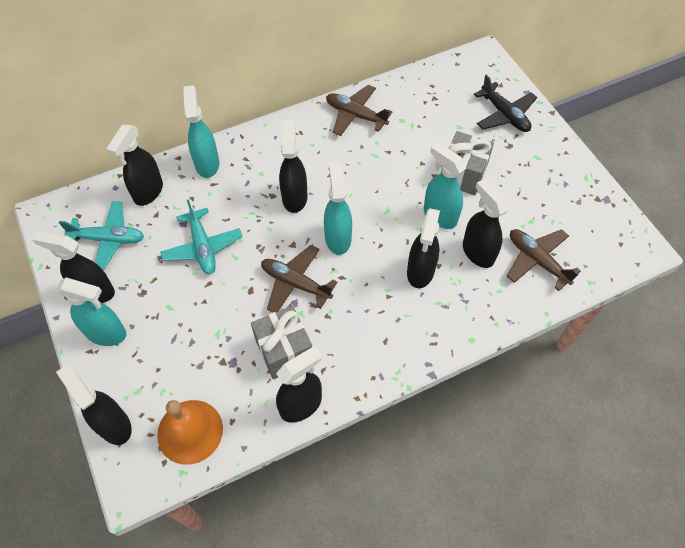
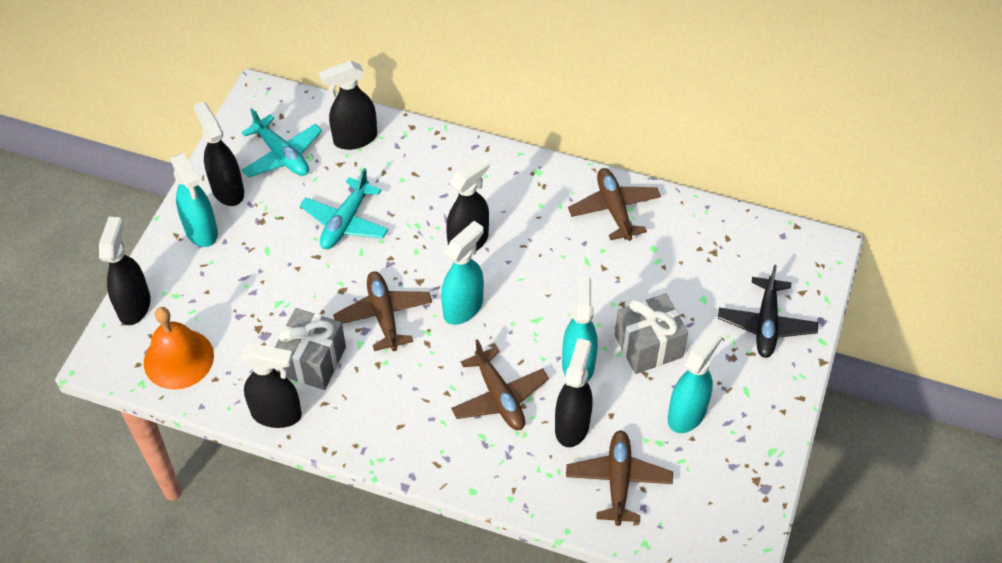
camera: 45 degrees right, 5 degrees down
turquoise spray bottle [184,85,219,178] -> turquoise spray bottle moved to [668,328,722,433]
black spray bottle [407,208,440,288] -> brown plane [451,339,549,430]

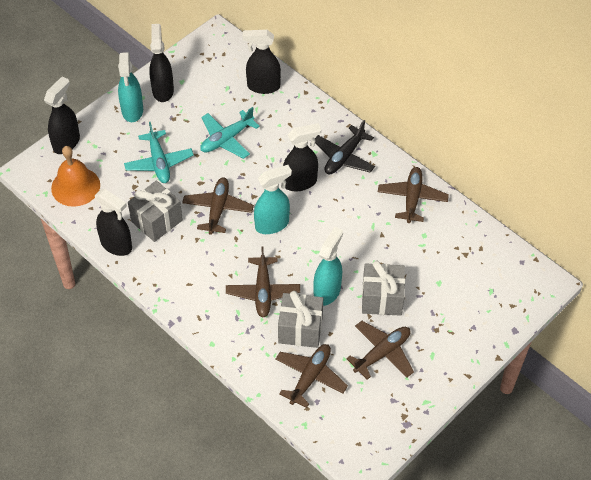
camera: 25 degrees right, 0 degrees up
turquoise plane [241,108,322,178] -> turquoise plane moved to [124,121,194,183]
black spray bottle [555,338,592,447] -> grey gift [278,291,323,348]
turquoise spray bottle [668,328,722,433] -> brown plane [346,321,414,380]
black plane [718,265,818,358] -> black plane moved to [315,120,375,174]

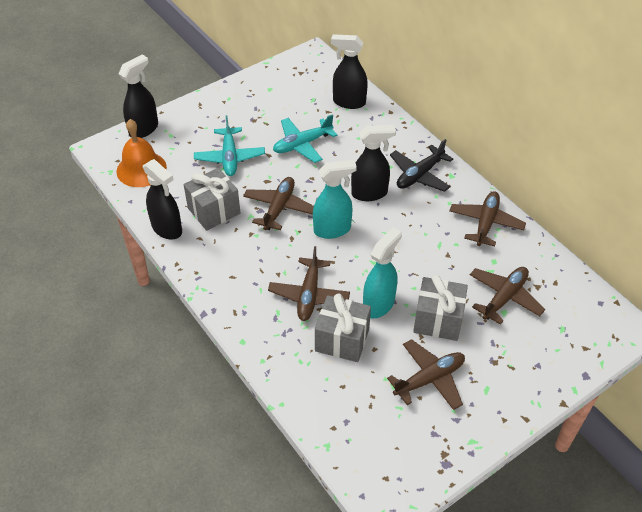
camera: 10 degrees right, 5 degrees down
turquoise spray bottle [118,52,143,122] -> none
black spray bottle [149,24,174,102] -> none
brown plane [275,344,348,408] -> brown plane moved to [470,267,545,325]

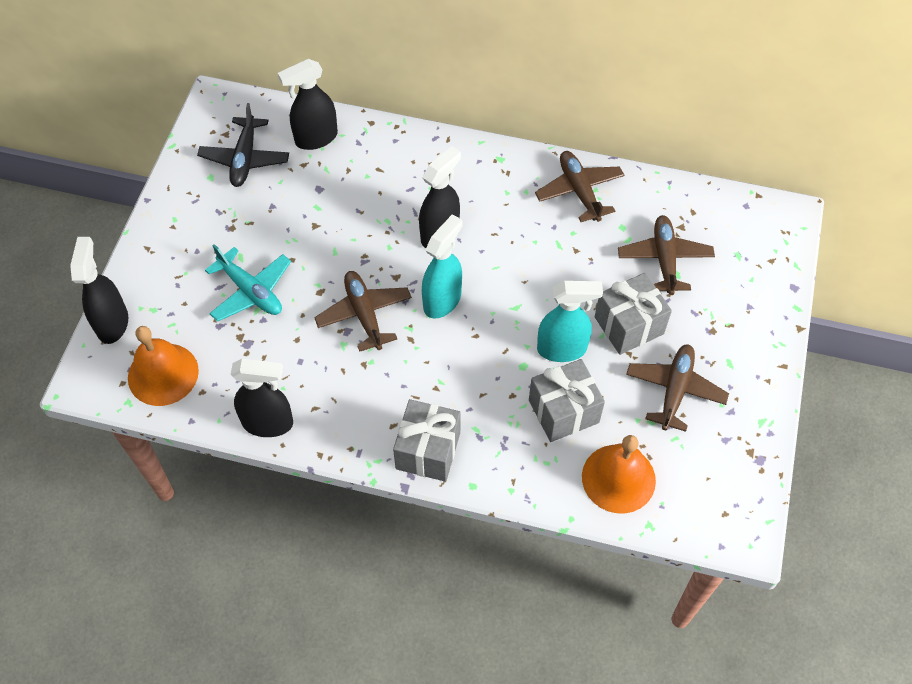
camera: 40 degrees left, 10 degrees up
grey gift [184,168,240,231] -> grey gift moved to [393,399,461,482]
brown plane [268,246,350,321] -> none
turquoise plane [273,114,337,163] -> none
turquoise spray bottle [363,227,402,319] -> turquoise spray bottle turned 90 degrees clockwise [537,281,603,362]
black plane [390,139,453,192] -> black plane moved to [197,103,289,187]
none -> orange bell [582,435,656,513]

